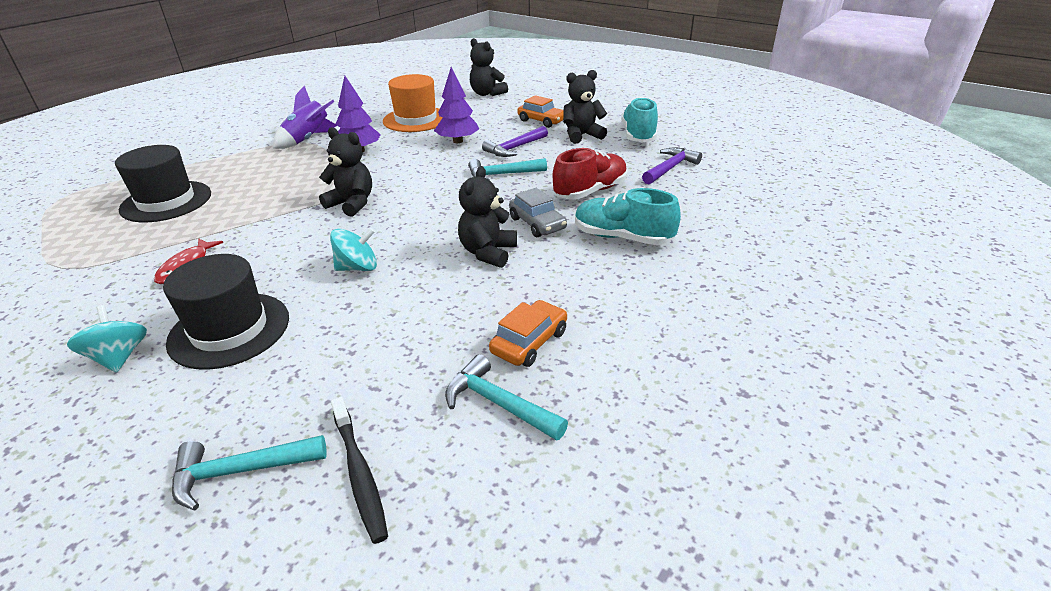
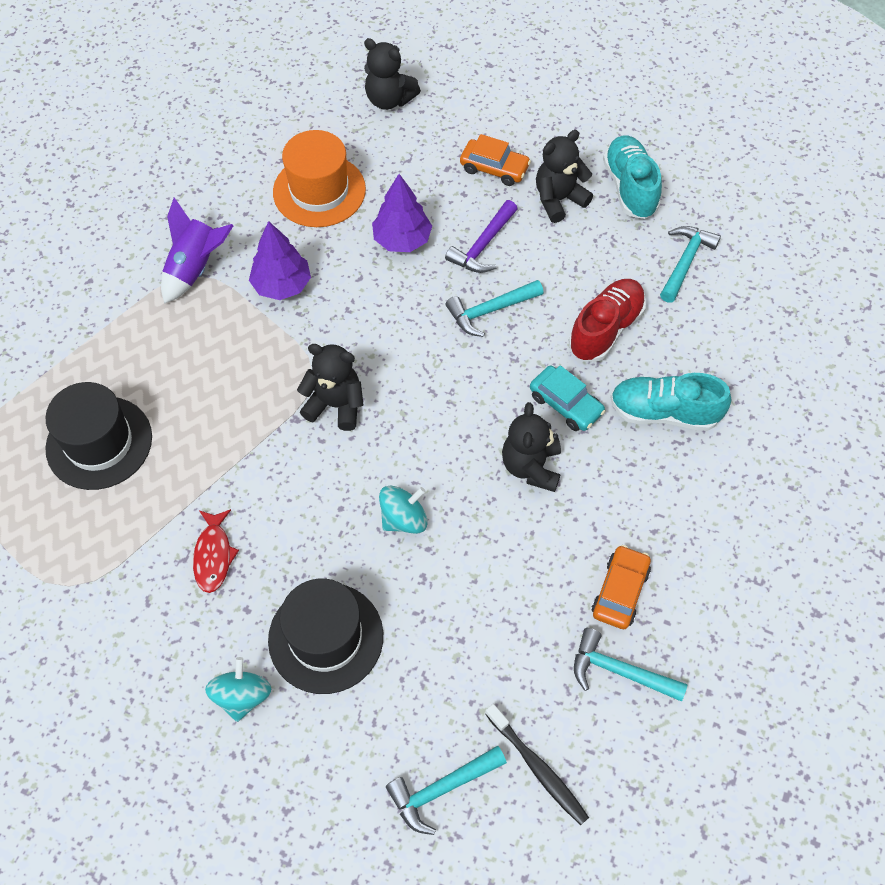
camera: 15 degrees left, 25 degrees up
turquoise spinning top [67,305,147,373] -> turquoise spinning top turned 45 degrees clockwise [205,657,271,722]
grey car [509,188,567,237] -> turquoise car [530,365,605,431]
purple hammer [642,148,702,184] -> turquoise hammer [660,226,721,303]

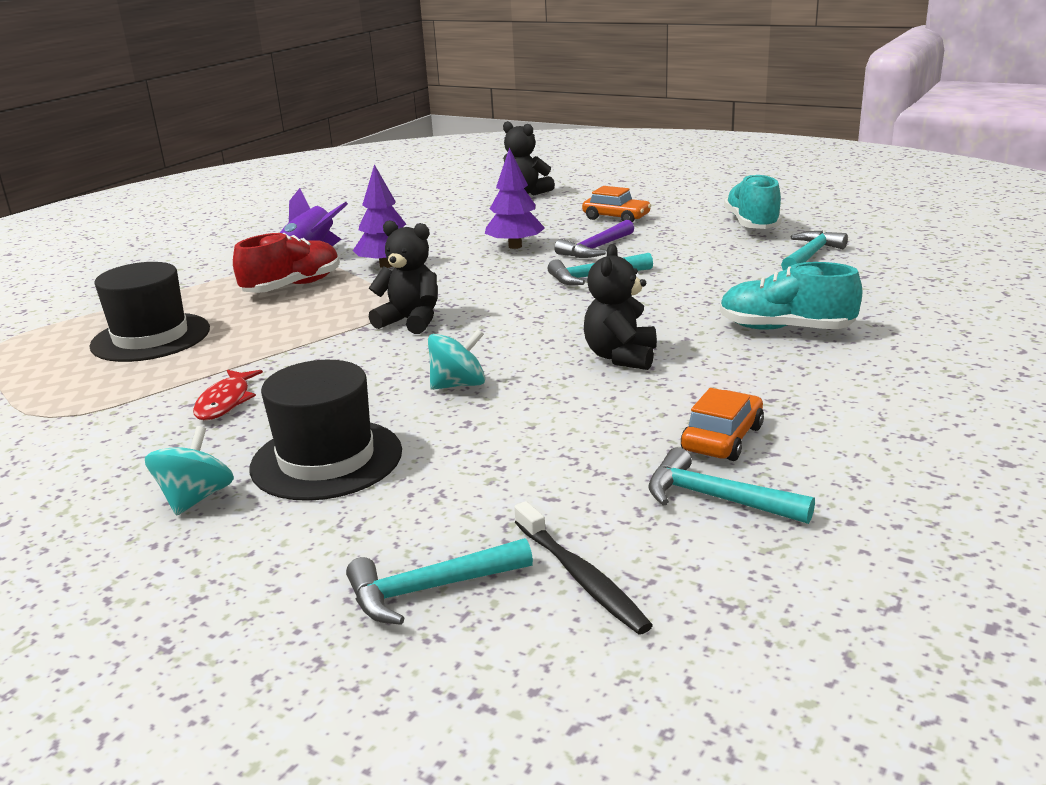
camera: 10 degrees right, 35 degrees down
orange hat [273,130,366,227] -> none
turquoise car [530,365,605,431] -> none
black teddy bear [536,130,593,223] -> none
red shoe [569,279,646,362] -> red shoe moved to [233,233,340,293]

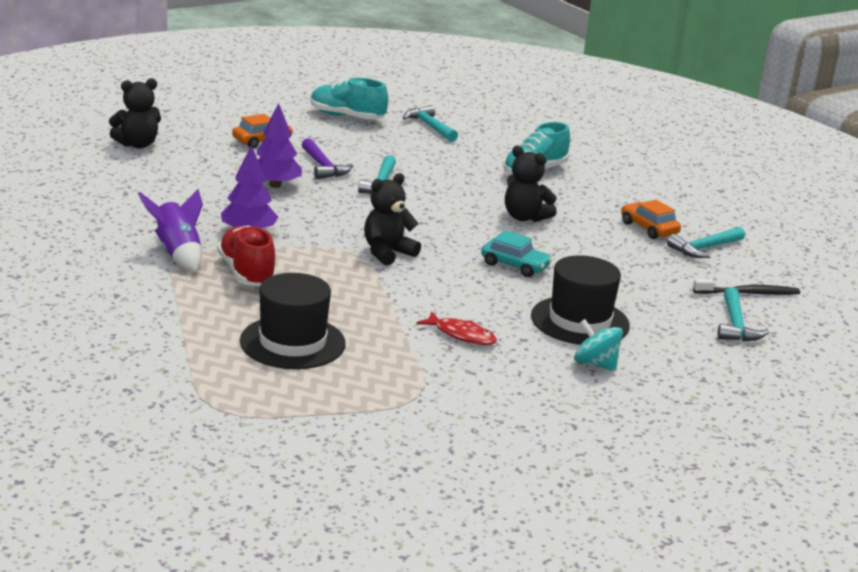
camera: 70 degrees left, 0 degrees up
turquoise spinning top [428,329,485,390] -> turquoise car [481,230,552,277]

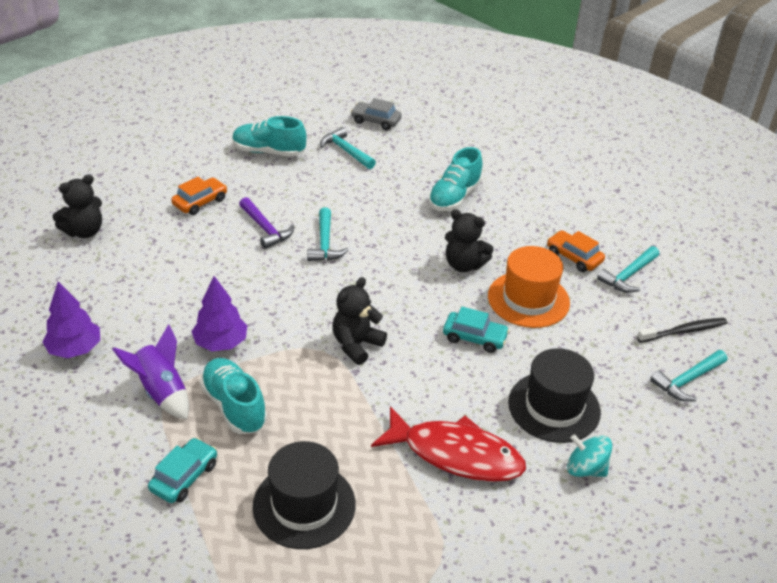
camera: 10 degrees left, 15 degrees up
red shoe [217,225,277,286] -> turquoise shoe [200,358,267,434]
purple tree [257,103,302,188] -> purple tree moved to [42,281,100,358]
red fish [416,311,497,345] -> red fish [371,406,526,482], size x1.93
turquoise hammer [717,287,769,341] -> turquoise hammer turned 60 degrees clockwise [650,350,727,402]
none -> turquoise car [148,438,217,503]
none -> grey car [351,98,402,130]
none -> orange hat [488,246,570,328]

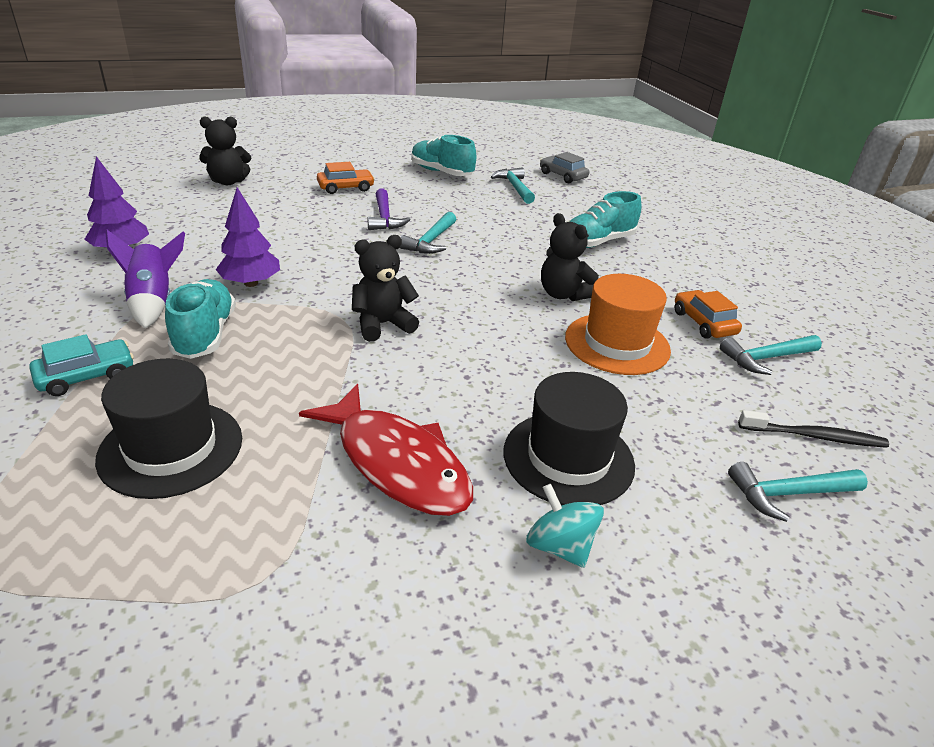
camera: 25 degrees right, 5 degrees down
turquoise car [443,307,510,353] -> none

